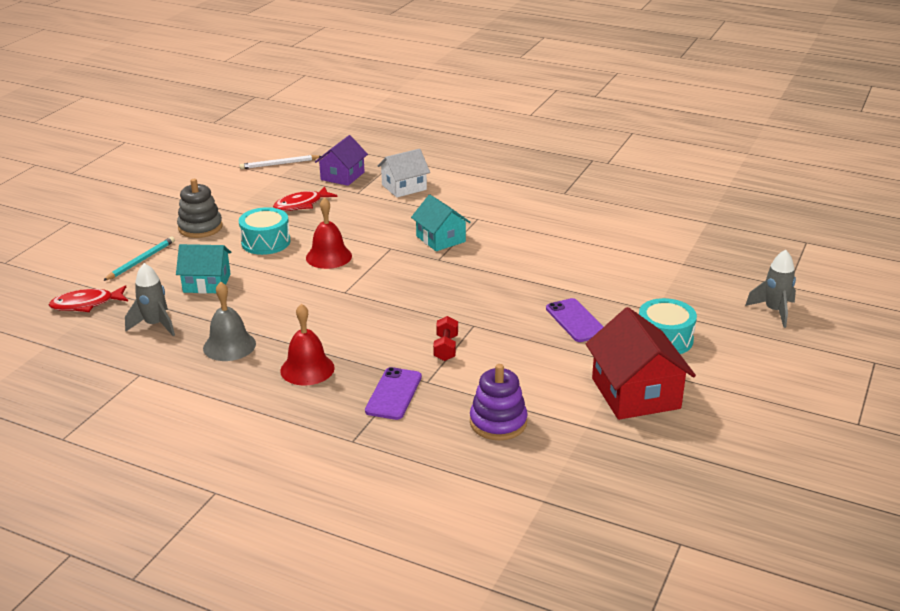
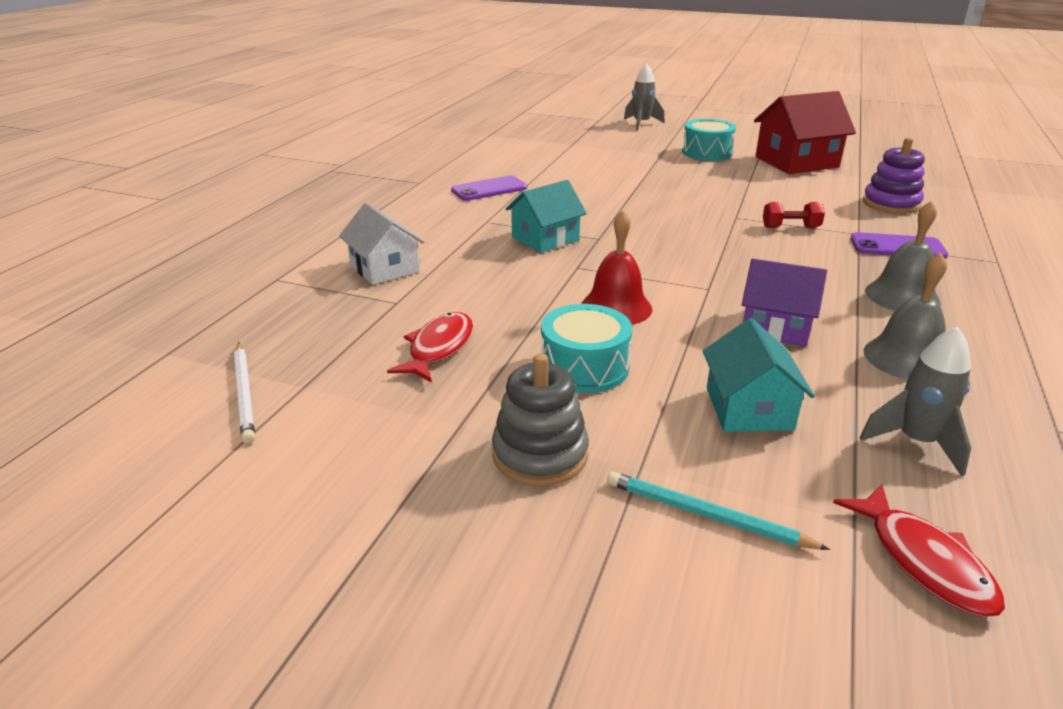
camera: 95 degrees left, 0 degrees up
red fish [273,186,337,211] -> red fish turned 120 degrees counterclockwise [387,312,473,382]
red bell [280,304,335,385] -> grey bell [865,200,941,311]
purple house [315,135,368,186] -> purple house moved to [742,259,827,346]
purple phone [546,298,603,342] -> purple phone moved to [451,175,527,201]

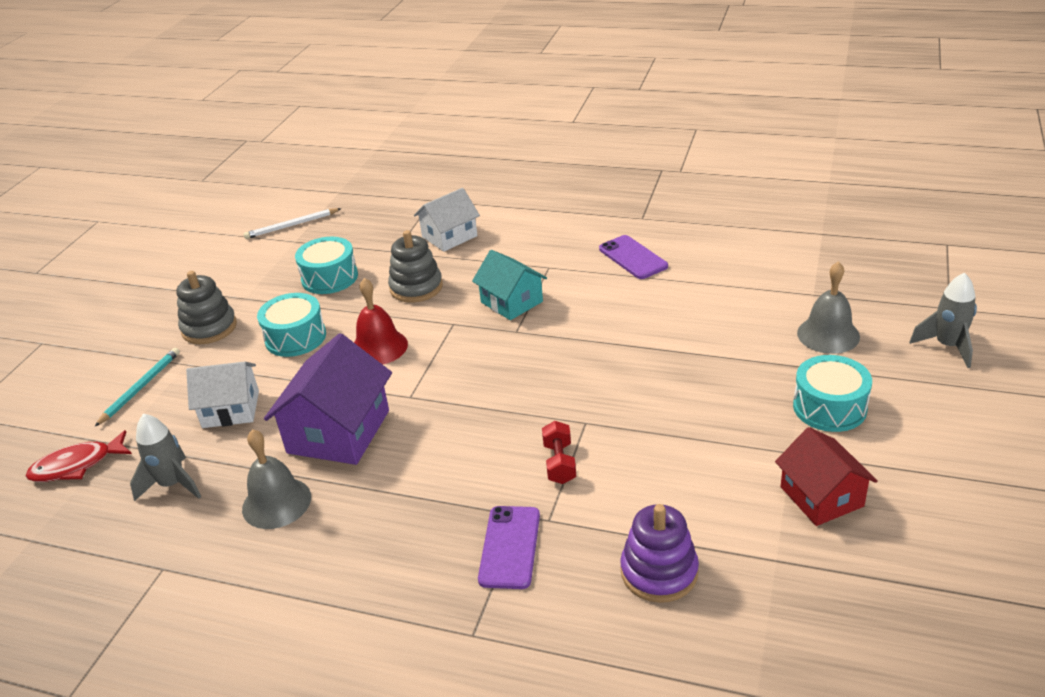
camera: 90 degrees right, 5 degrees up
red fish [387,312,473,382] -> turquoise drum [295,237,358,294]
turquoise house [703,318,815,432] -> white house [186,361,259,428]
purple house [742,259,827,346] -> purple house [264,333,392,465], size x1.53
red house [754,91,856,174] -> red house [775,427,878,526], size x0.65
grey bell [865,200,941,311] -> grey bell moved to [797,262,860,354]
none -> grey stacking toy [388,230,443,303]

